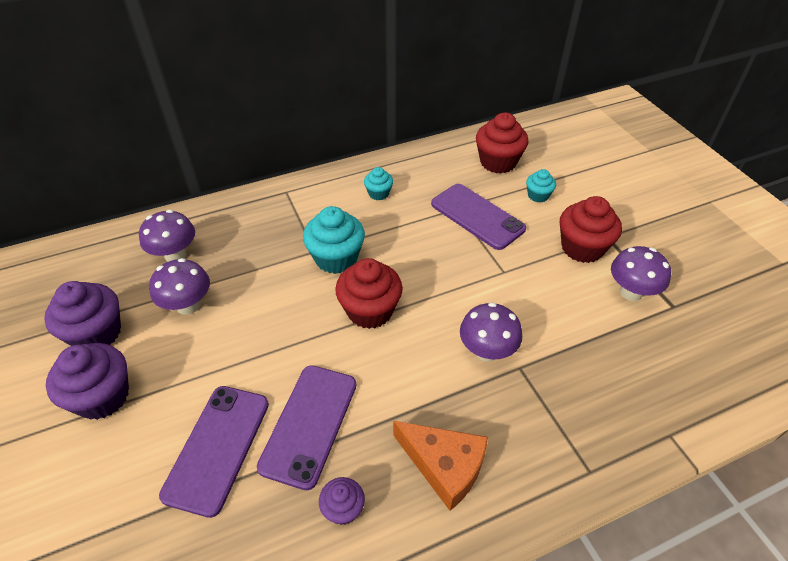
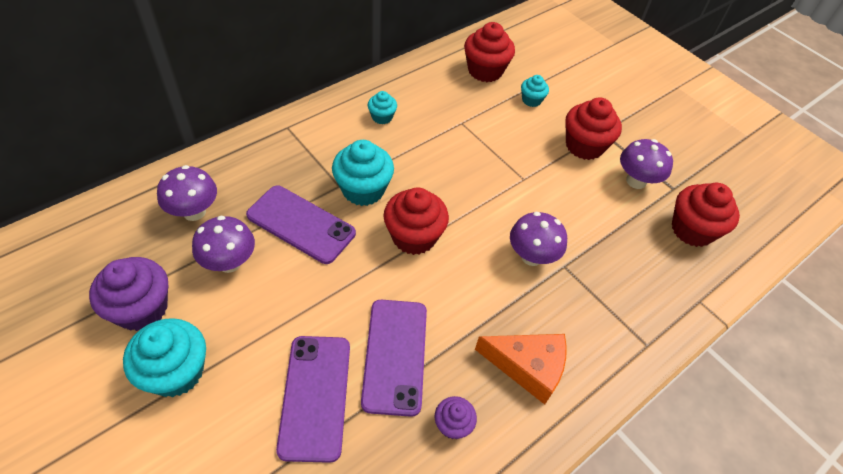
camera: 20 degrees left, 5 degrees up
purple cupcake [46,343,129,420] -> turquoise cupcake [123,318,206,397]
purple phone [431,184,526,250] -> purple phone moved to [246,186,356,264]
none -> red cupcake [672,183,740,247]

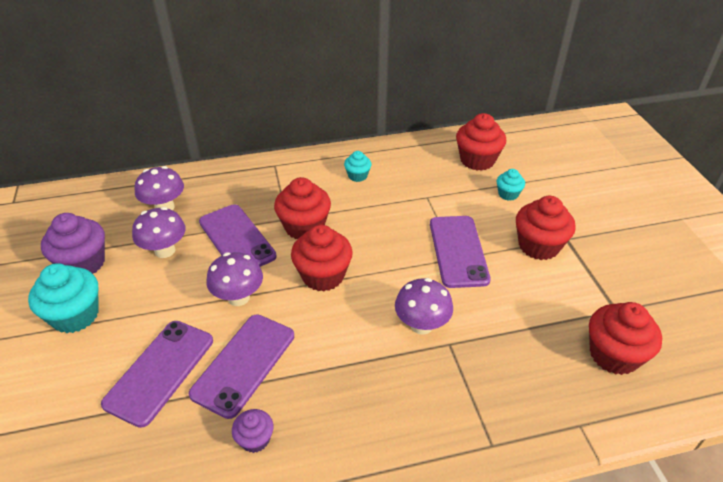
camera: 30 degrees right, 10 degrees down
turquoise cupcake [332,140,394,206] -> red cupcake [274,177,331,239]
orange cheese [475,334,567,405] -> none
purple mushroom [620,139,673,189] -> purple mushroom moved to [206,252,263,306]
none -> purple phone [430,216,491,288]

